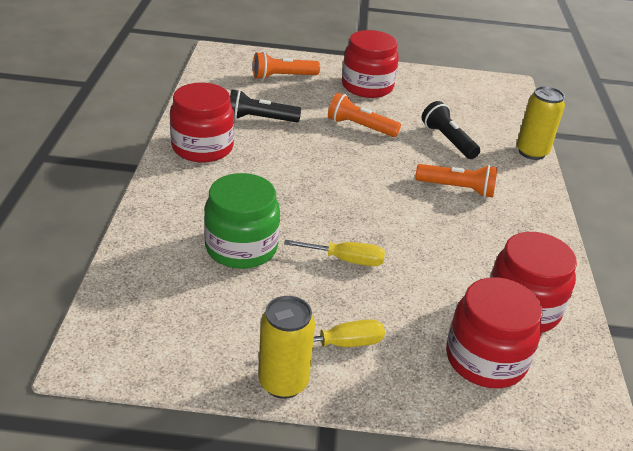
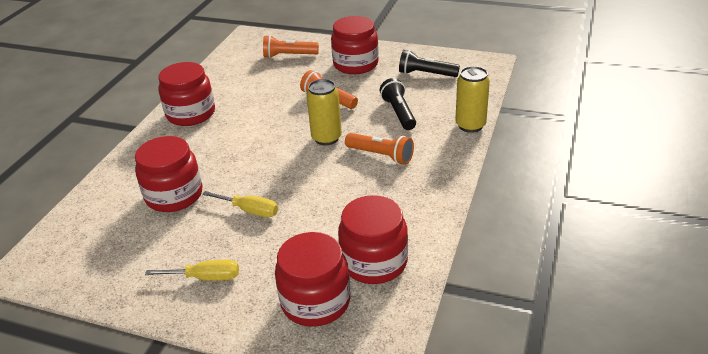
camera: 20 degrees right, 0 degrees up
green jar [204,173,280,269] -> red jar [135,136,203,212]
black flashlight [230,90,301,122] -> black flashlight moved to [399,50,460,77]
yellow can [258,296,315,399] -> yellow can moved to [306,79,342,145]

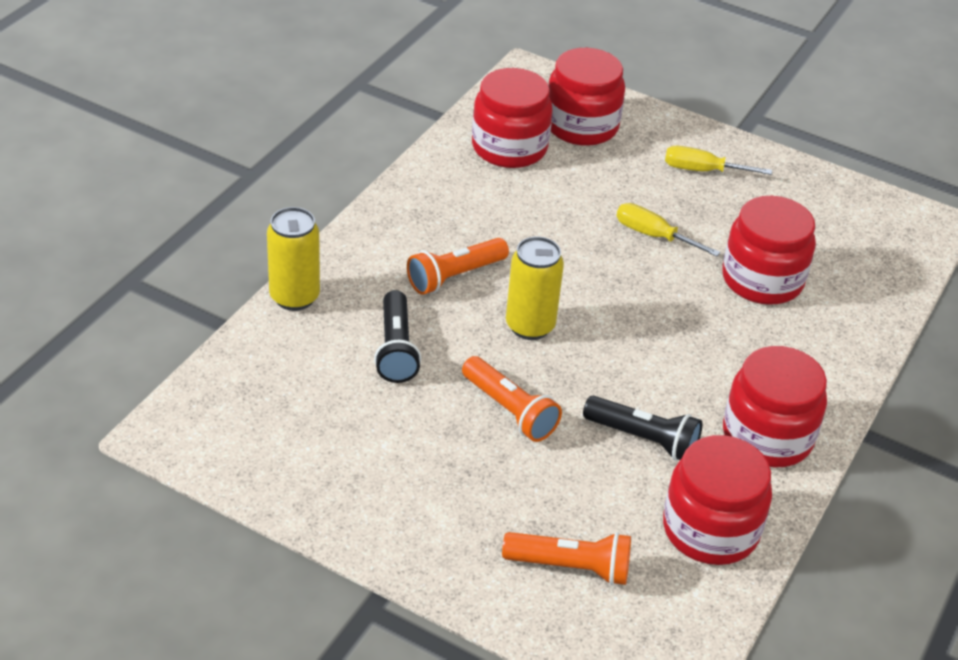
camera: 175 degrees left, 5 degrees up
red jar [331,16,379,74] -> red jar moved to [663,435,772,565]
orange flashlight [345,133,414,165] -> orange flashlight turned 75 degrees counterclockwise [407,238,509,295]
black flashlight [399,50,460,77] -> black flashlight moved to [583,396,702,461]

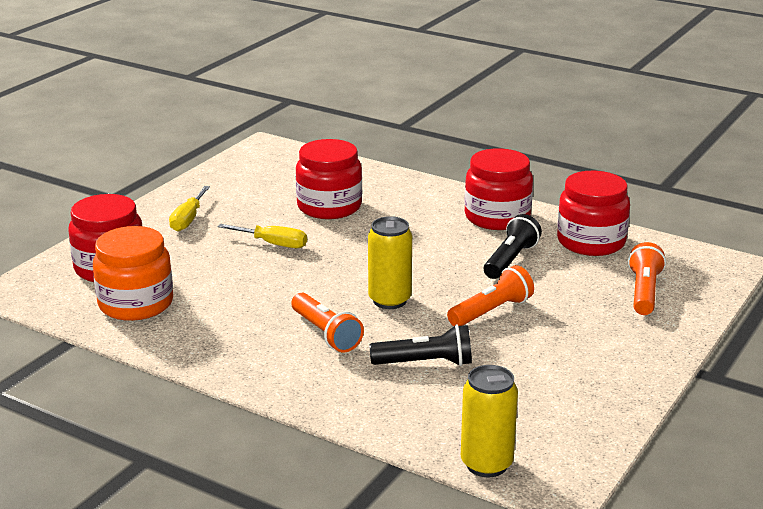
camera: 85 degrees left, 15 degrees down
yellow can [267,207,320,311] -> yellow can moved to [461,365,518,477]
red jar [472,68,552,168] -> orange jar [93,226,173,321]
yellow screwdriver [616,203,720,257] -> yellow screwdriver turned 105 degrees counterclockwise [218,224,307,248]

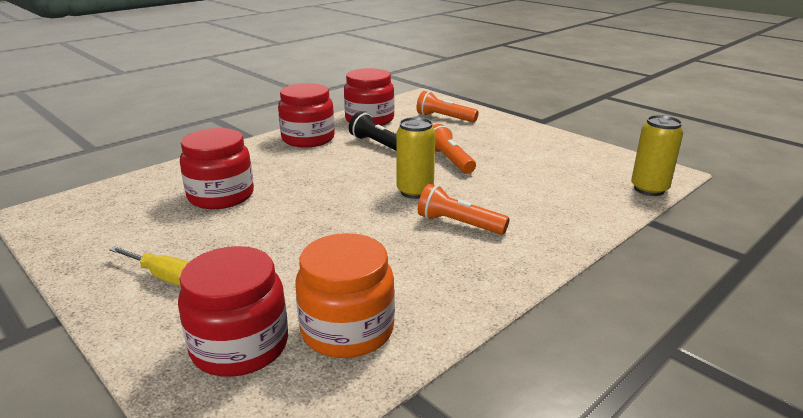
camera: 75 degrees left, 0 degrees up
yellow screwdriver [218,224,307,248] -> none
orange flashlight [291,293,364,352] -> orange flashlight turned 135 degrees counterclockwise [418,184,509,235]
black flashlight [369,324,472,366] -> none

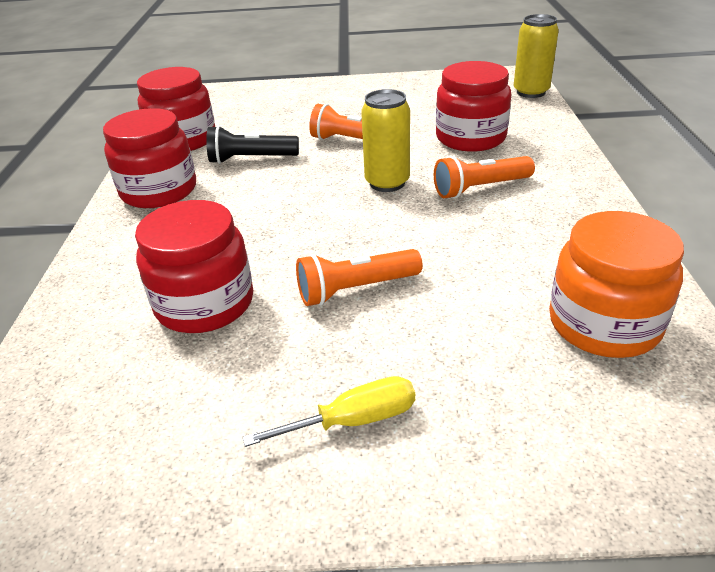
camera: 45 degrees left, 10 degrees up
red jar [178,246,288,377] -> red jar moved to [436,61,511,152]
orange flashlight [416,91,479,122] -> orange flashlight moved to [296,249,423,306]

